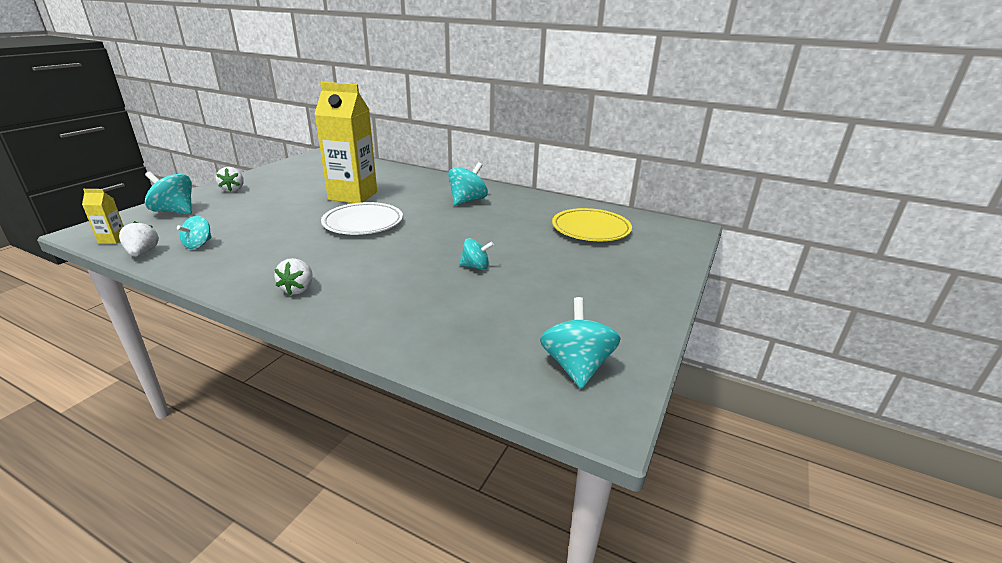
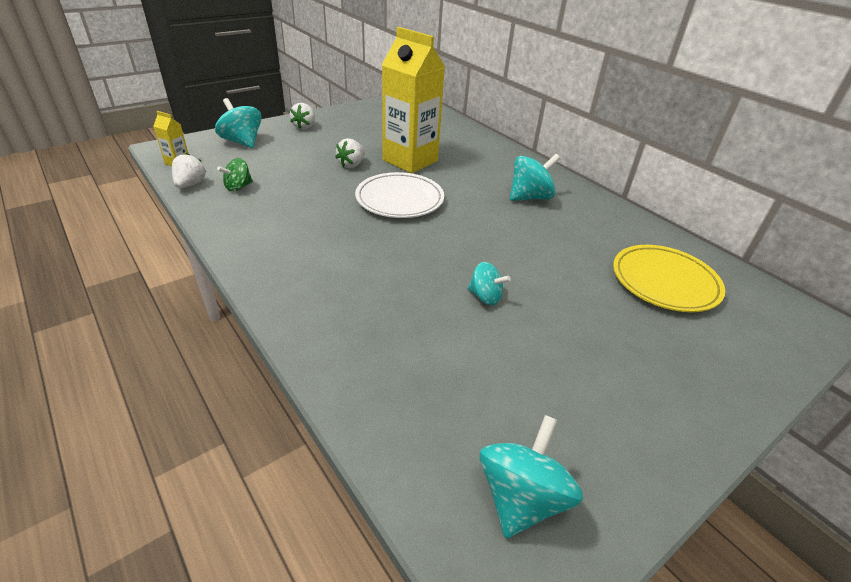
camera: 25 degrees right, 10 degrees up
turquoise spinning top [177,216,212,249] -> green spinning top [217,158,253,192]
white strawberry [274,258,313,295] -> white strawberry moved to [335,138,365,168]

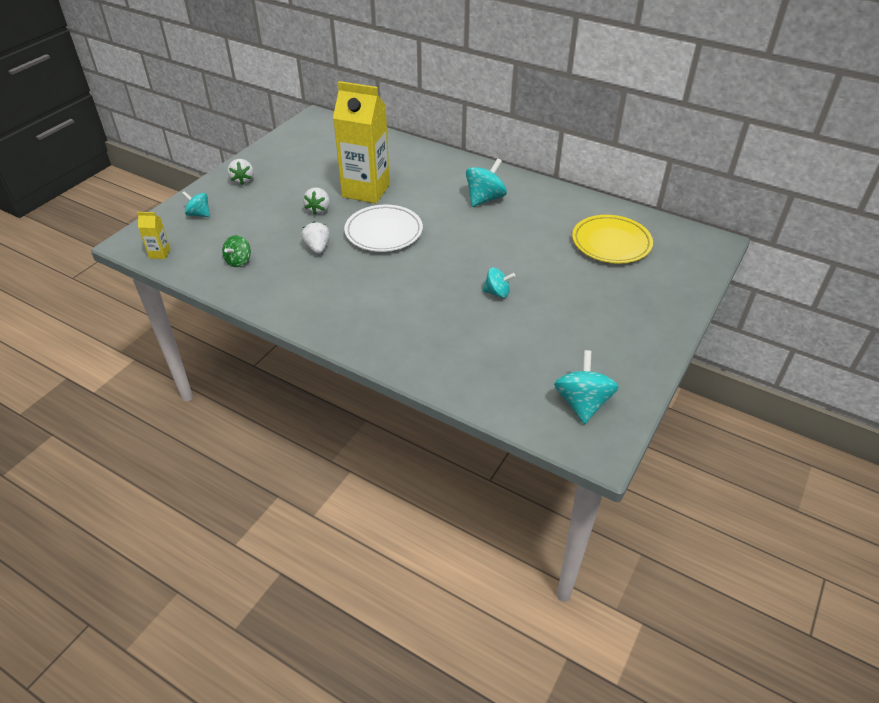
camera: 20 degrees left, 5 degrees up
white strawberry [172,153,206,189] -> white strawberry moved to [301,222,330,254]
turquoise spinning top [215,98,262,148] -> turquoise spinning top [182,191,210,217], size x0.62

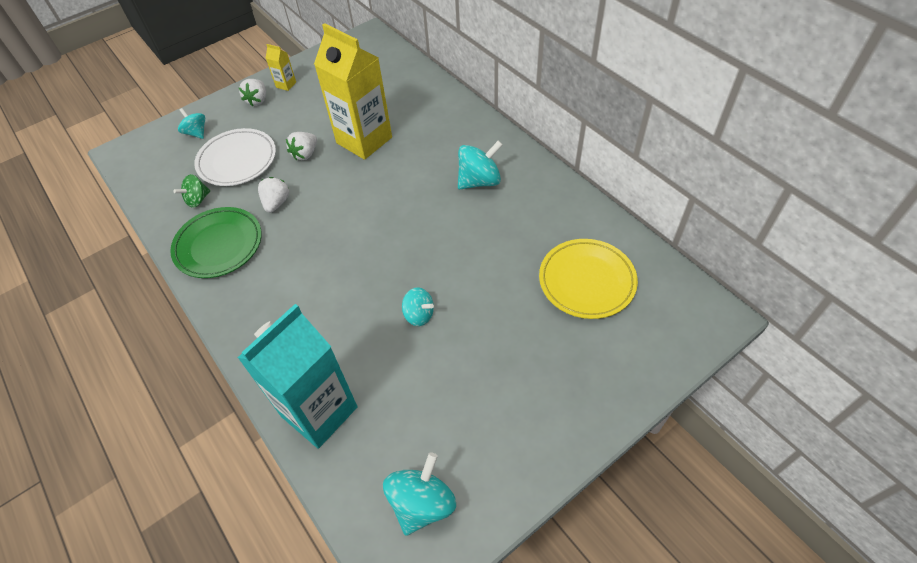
camera: 25 degrees right, 10 degrees up
yellow carton [137,212,170,259] -> yellow carton moved to [266,44,296,91]
white plate [344,205,423,252] -> white plate moved to [194,128,276,186]
none -> green plate [170,207,262,278]
none -> turquoise carton [238,304,357,449]

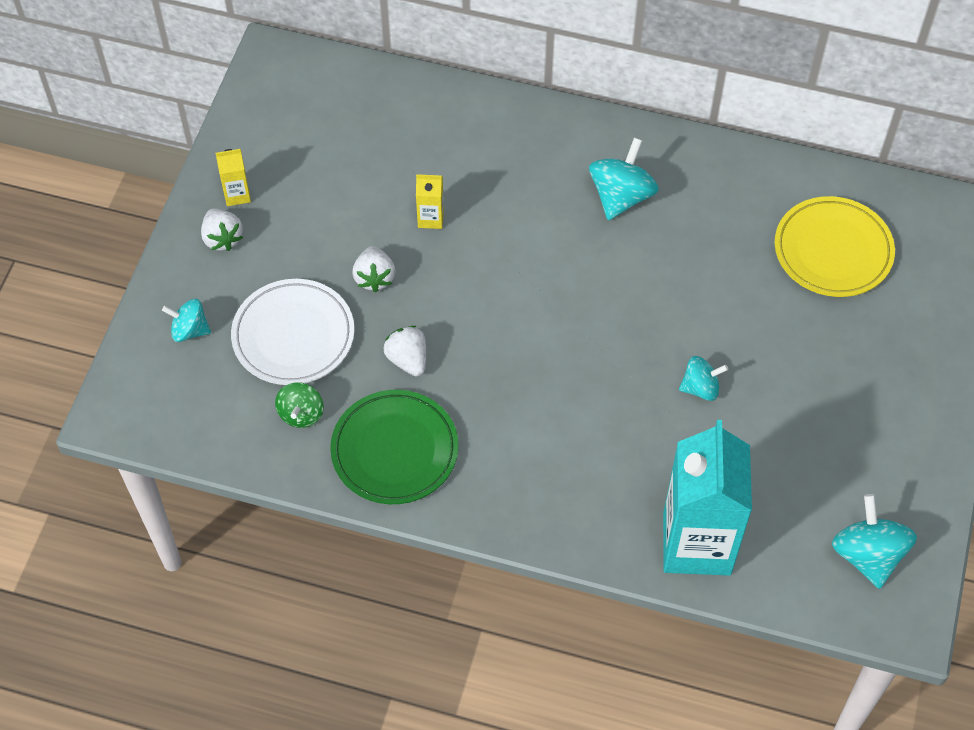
camera: 40 degrees left, 5 degrees up
yellow carton [314,23,392,160] -> yellow carton [416,174,444,229], size x0.40

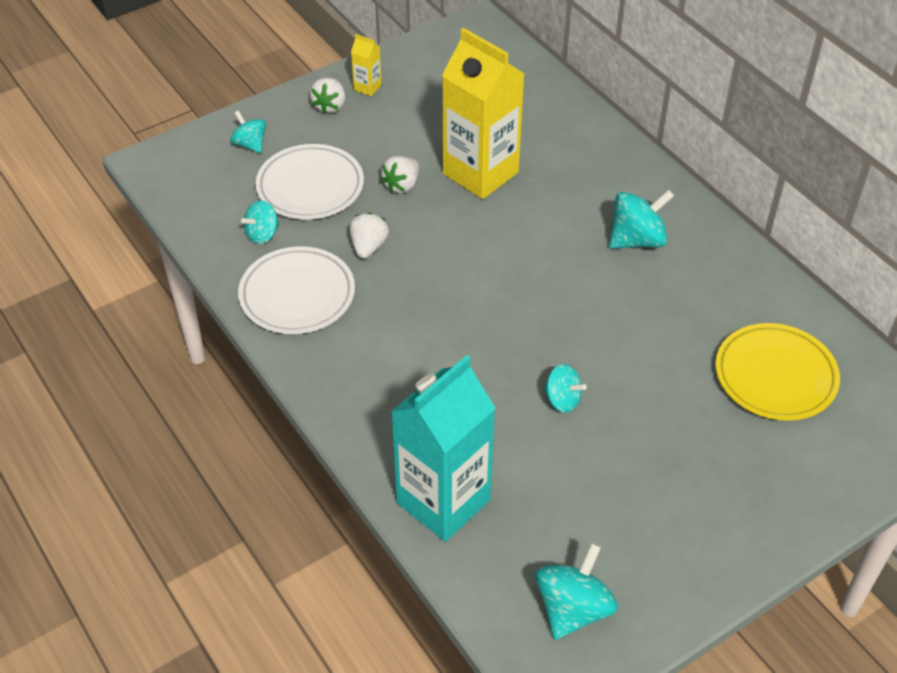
camera: 40 degrees right, 10 degrees down
green spinning top [275,382,324,428] -> turquoise spinning top [241,201,279,244]
green plate [330,390,458,504] -> white plate [238,246,355,334]
yellow carton [416,174,444,229] -> yellow carton [442,28,524,199], size x2.47

